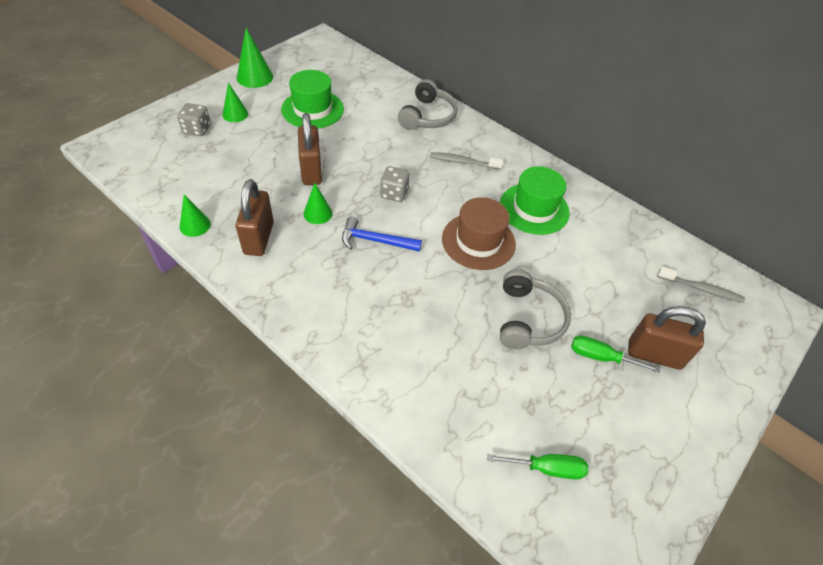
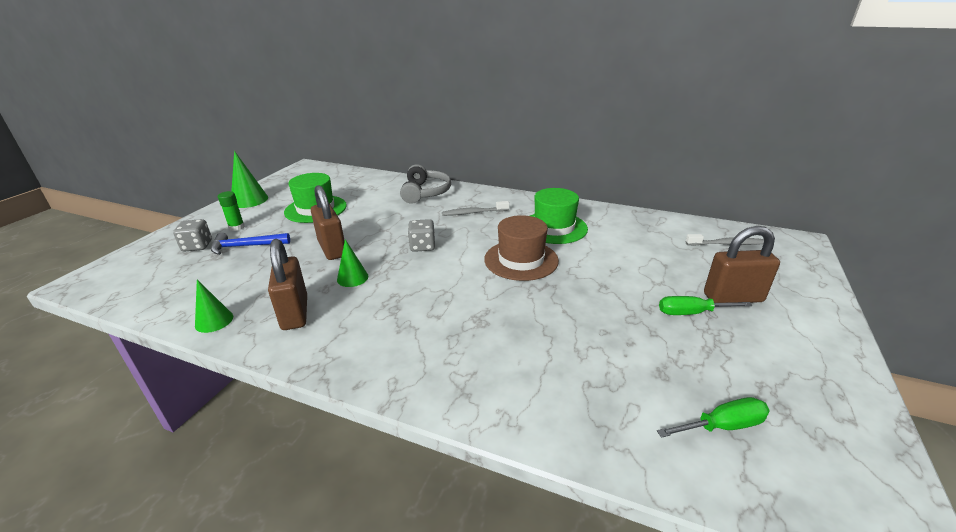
camera: 15 degrees left, 20 degrees down
green cone [223,82,248,122] -> green glue stick [218,191,245,231]
blue hammer [342,216,422,252] -> blue hammer moved to [211,232,290,255]
grey headphones [500,269,571,349] -> none

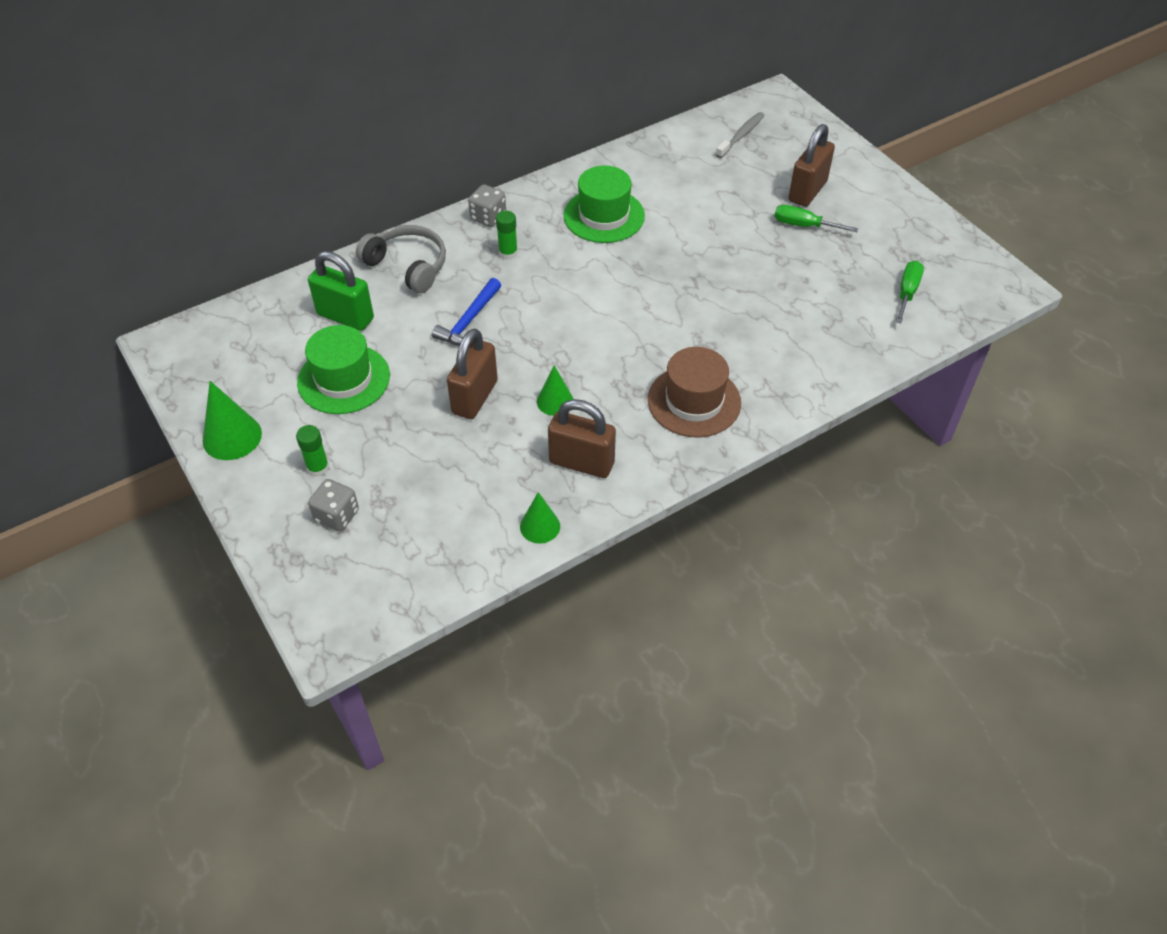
camera: 55 degrees left, 20 degrees up
blue hammer [211,232,290,255] -> blue hammer moved to [432,278,501,346]
brown padlock [311,185,345,260] -> brown padlock turned 75 degrees counterclockwise [447,328,498,419]
grey dice [408,219,435,252] -> grey dice moved to [468,184,506,227]
grey toothbrush [442,201,509,216] -> green glue stick [496,211,518,260]
brown hat [484,215,559,281] -> brown hat moved to [648,347,741,438]
green screwdriver [659,296,753,315] -> green screwdriver turned 75 degrees clockwise [774,205,858,232]
none -> green padlock [308,251,374,331]

